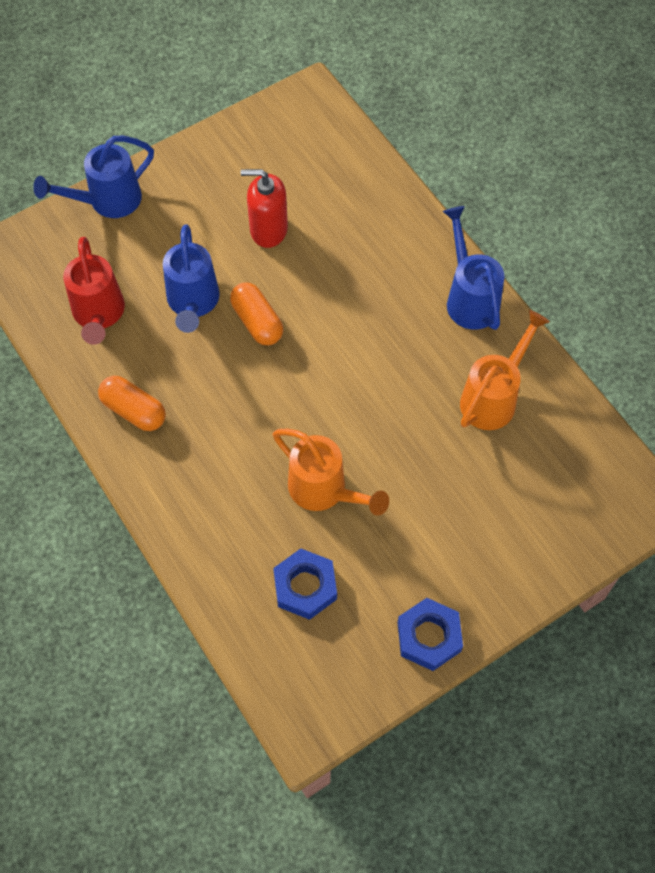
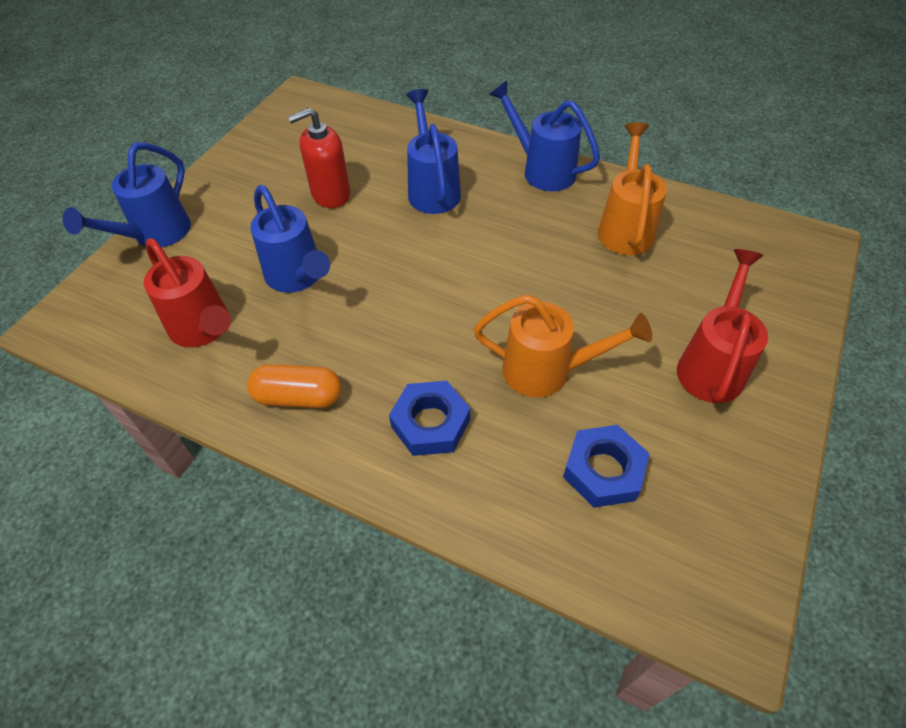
camera: 30 degrees left, 10 degrees down
orange capsule [230,282,283,345] -> none
blue nut [397,598,463,671] -> blue nut moved to [389,381,470,456]
none -> blue watering can [406,89,461,214]
none -> red watering can [677,249,768,403]

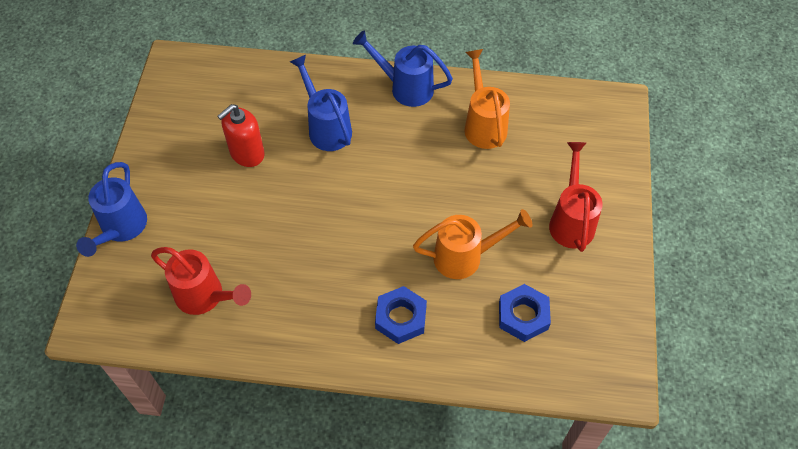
camera: 20 degrees left, 5 degrees up
orange capsule [247,364,342,408] -> none
blue watering can [250,185,330,293] -> none

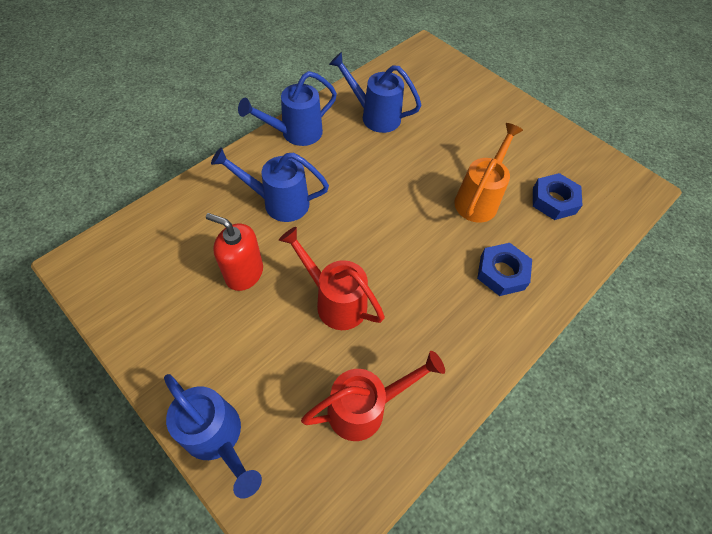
camera: 55 degrees left, 0 degrees up
red soap dispenser [217,104,265,167] -> red soap dispenser turned 120 degrees clockwise [206,213,263,291]
orange watering can [464,49,510,149] -> blue watering can [329,52,421,133]
red watering can [549,142,603,252] -> red watering can moved to [279,227,385,330]

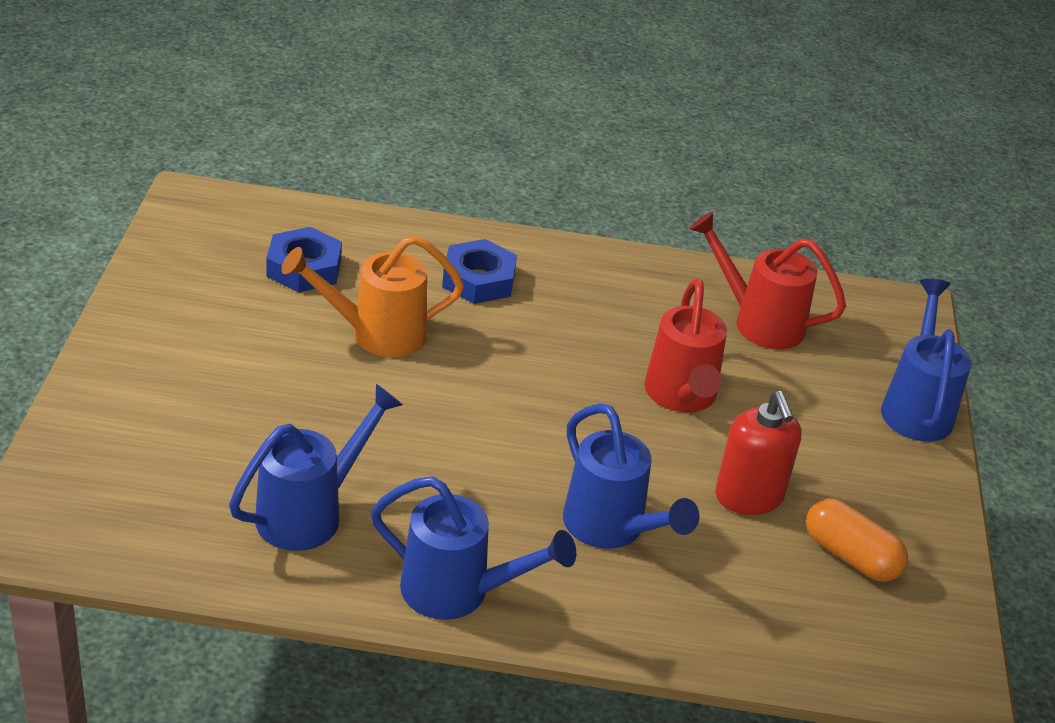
camera: 130 degrees left, 20 degrees down
blue watering can [329,52,421,133] -> blue watering can turned 120 degrees counterclockwise [229,384,403,551]
none -> orange capsule [806,498,908,582]

